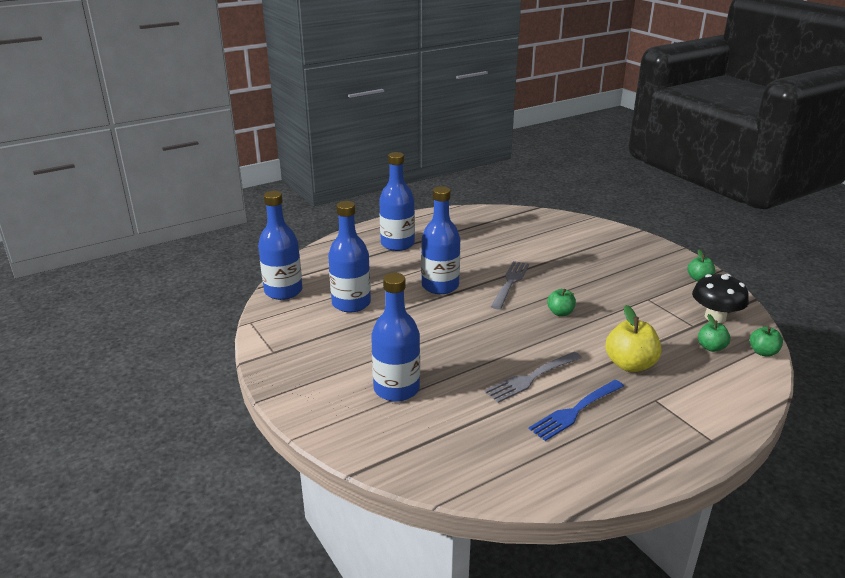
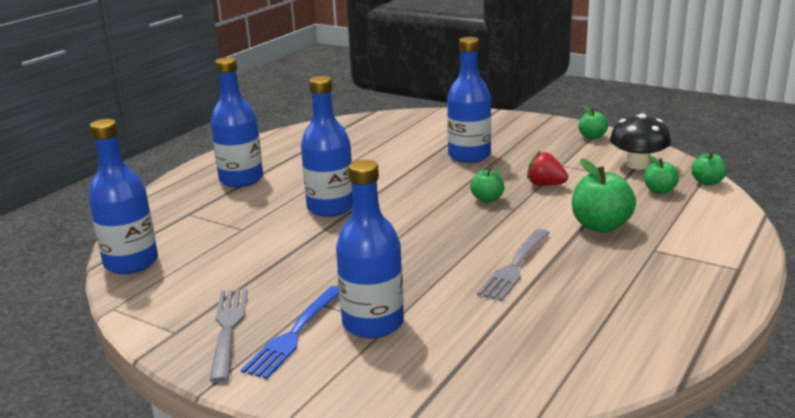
camera: 25 degrees left, 5 degrees down
blue bottle [328,201,371,313] -> blue bottle moved to [447,37,491,163]
grey fork [491,261,529,309] -> grey fork moved to [209,289,248,382]
blue fork [529,380,624,441] -> blue fork moved to [241,286,339,379]
yellow apple [605,305,661,372] -> green apple [572,159,636,233]
none -> red strawberry [527,151,568,186]

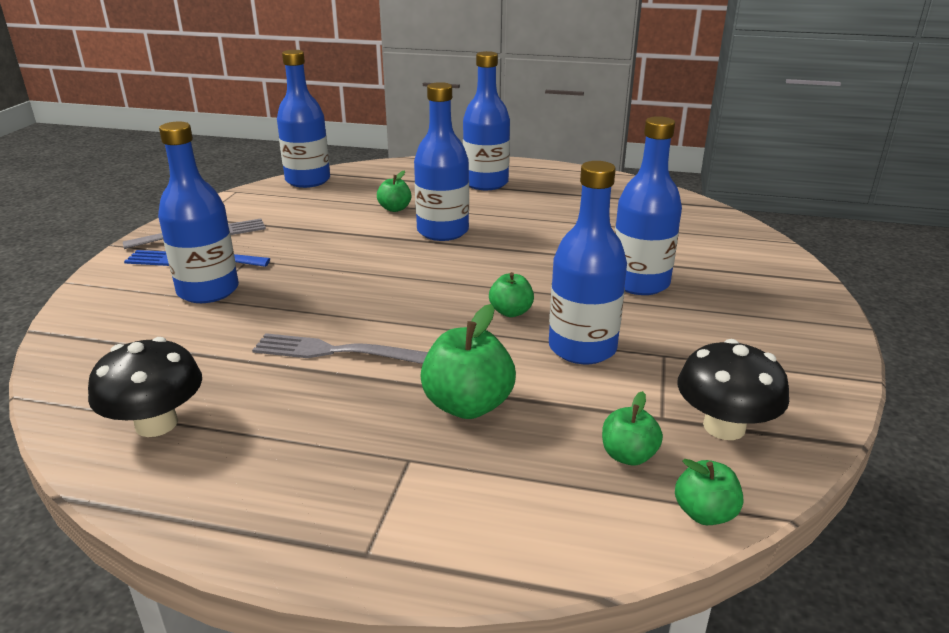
camera: 70 degrees right, 5 degrees up
red strawberry [527,151,568,186] -> blue bottle [549,161,627,364]
green apple [579,105,608,139] -> green apple moved to [377,170,411,212]
none -> black mushroom [88,337,202,437]

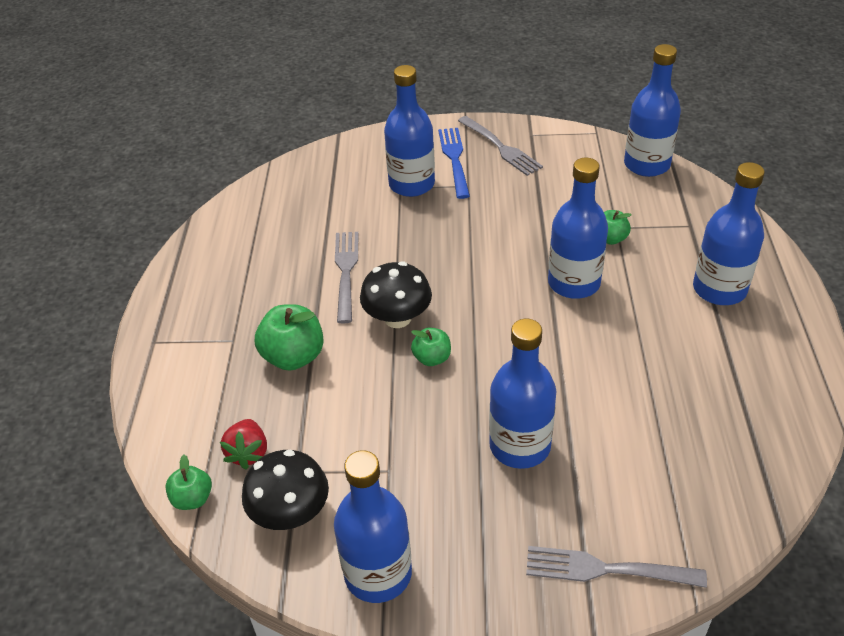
camera: 80 degrees right, 15 degrees up
black mushroom [88,337,202,437] -> black mushroom moved to [360,262,432,328]
blue bottle [549,161,627,364] -> blue bottle moved to [334,450,412,603]
green apple [602,391,663,465] -> red strawberry [220,419,267,470]
none -> grey fork [526,546,707,588]

